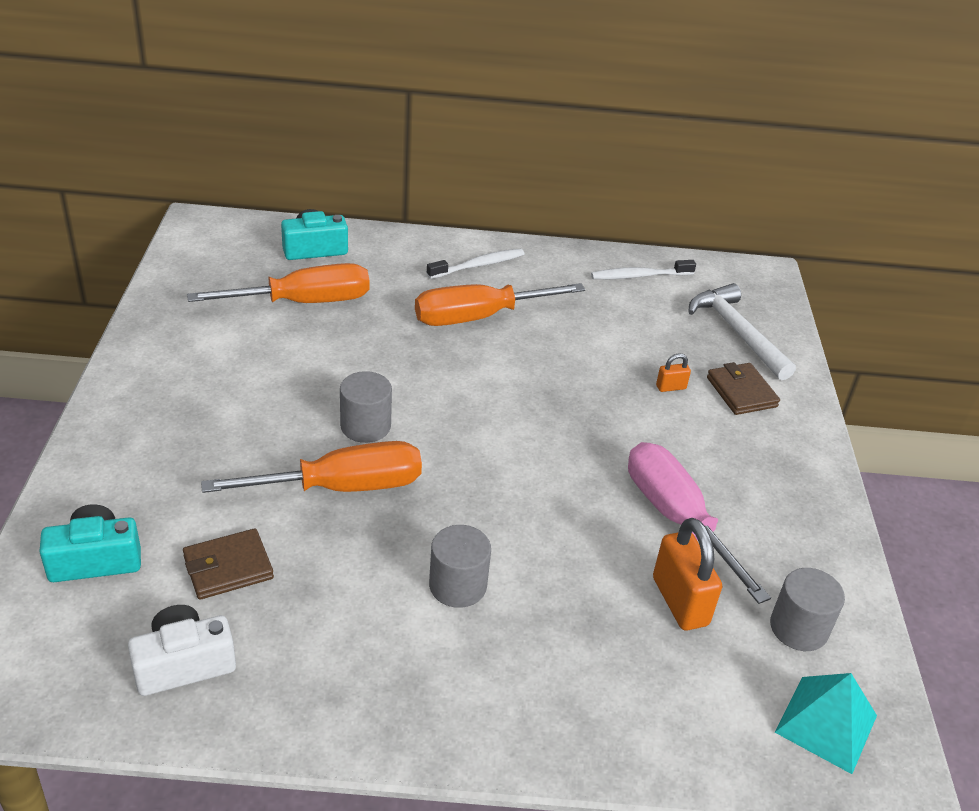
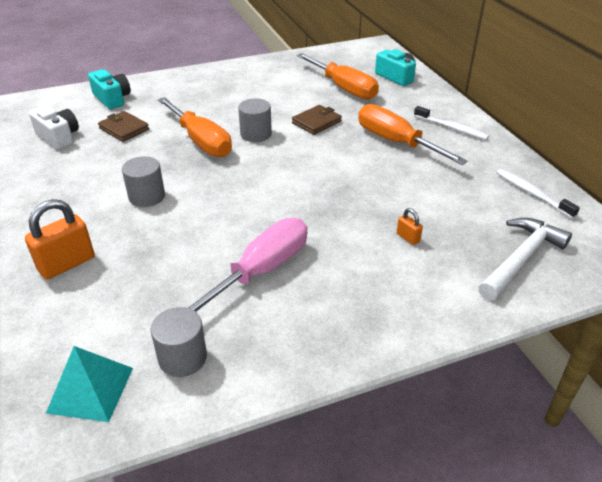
camera: 70 degrees right, 0 degrees up
orange padlock [653,518,722,630] -> orange padlock moved to [25,199,95,279]
brown wallet [707,362,780,415] -> brown wallet moved to [292,105,342,135]

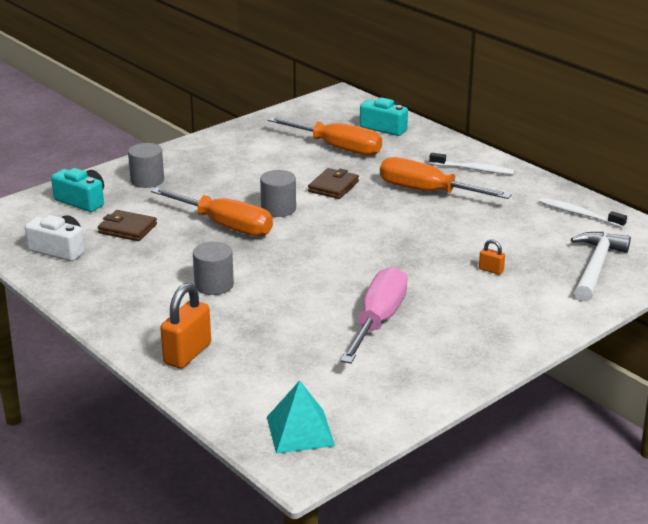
camera: 20 degrees left, 10 degrees down
grey cylinder [151,307,207,377] -> grey cylinder moved to [128,143,164,188]

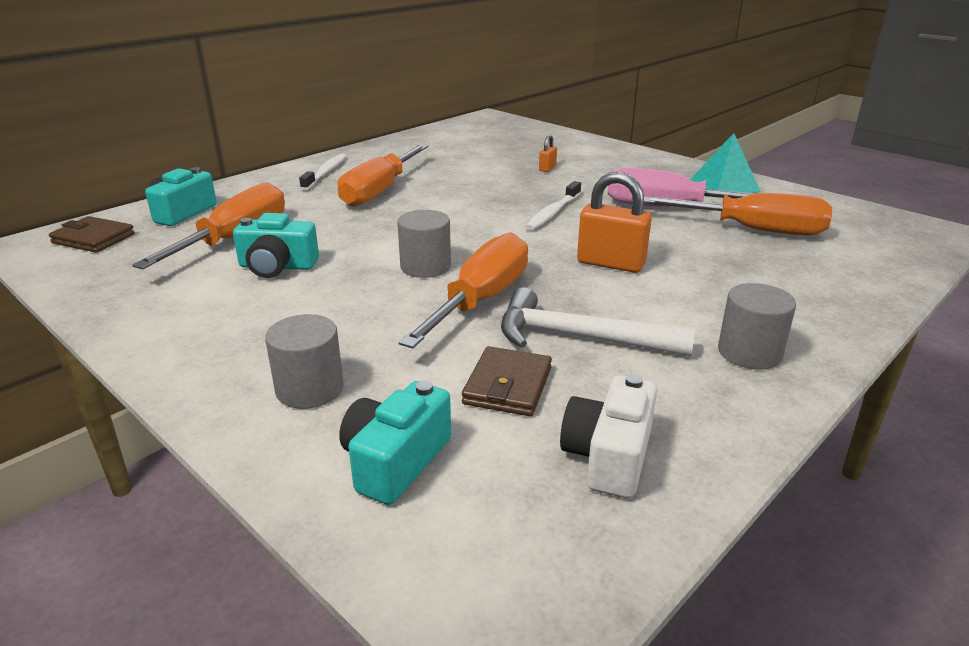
camera: 95 degrees left, 0 degrees up
orange padlock [160,283,211,369] -> orange padlock moved to [577,172,652,273]
grey cylinder [193,242,234,295] -> grey cylinder moved to [718,283,796,369]
turquoise pyramid [267,380,335,454] -> turquoise pyramid moved to [690,133,761,193]
brown wallet [308,168,359,199] -> brown wallet moved to [49,216,135,253]
white toothbrush [539,198,627,228] -> white toothbrush moved to [525,181,581,231]
white hammer [571,232,631,302] -> white hammer moved to [501,287,695,356]
none -> turquoise camera [233,213,319,278]
none -> orange screwdriver [644,193,832,236]

